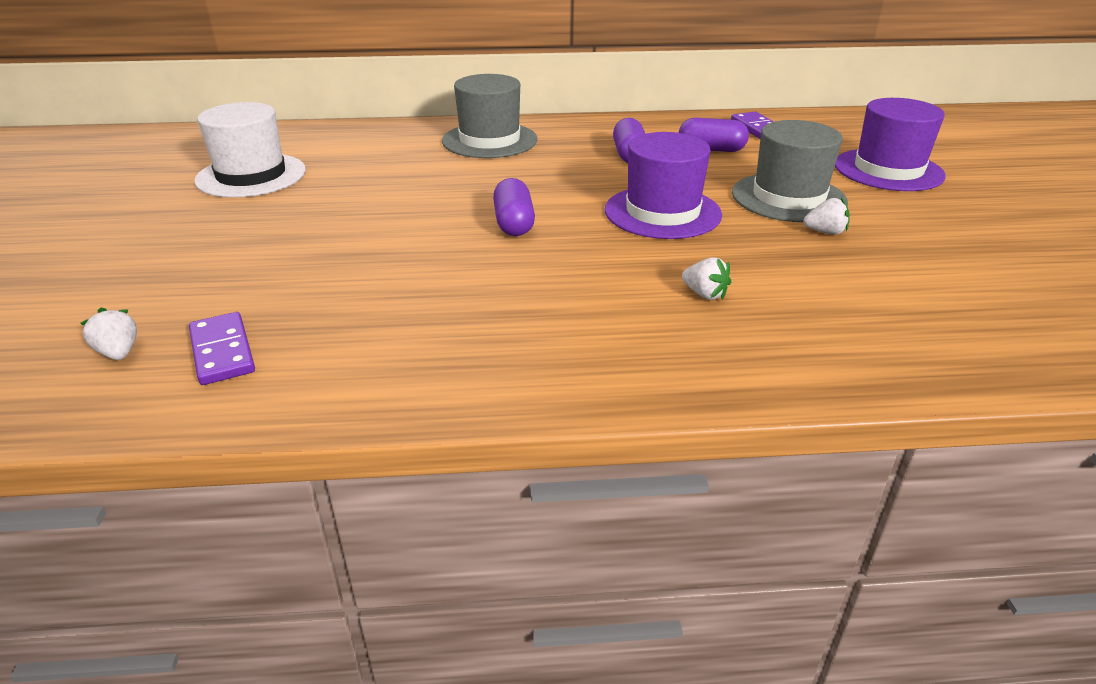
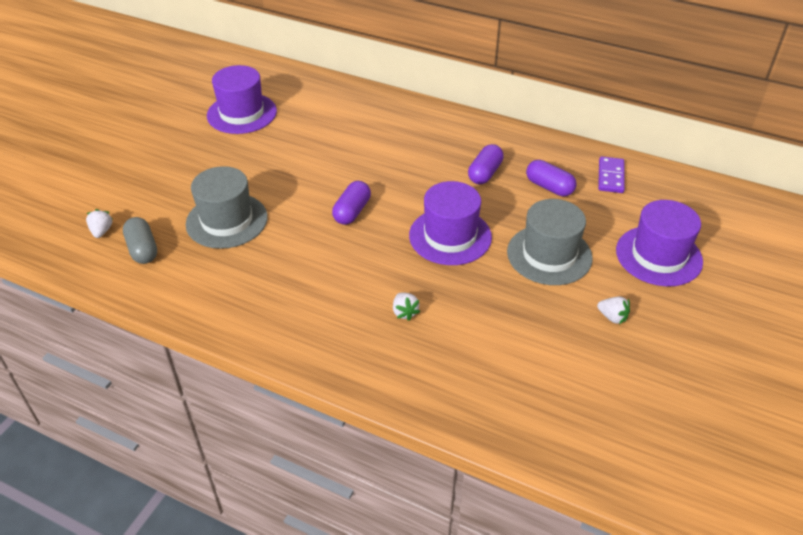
camera: 30 degrees right, 10 degrees up
purple domino [189,312,255,385] -> grey capsule [123,217,157,264]
white hat [194,102,306,198] -> purple hat [207,65,277,134]
grey hat [442,74,538,158] -> grey hat moved to [186,166,268,249]
white strawberry [803,197,850,235] -> white strawberry moved to [597,296,630,324]

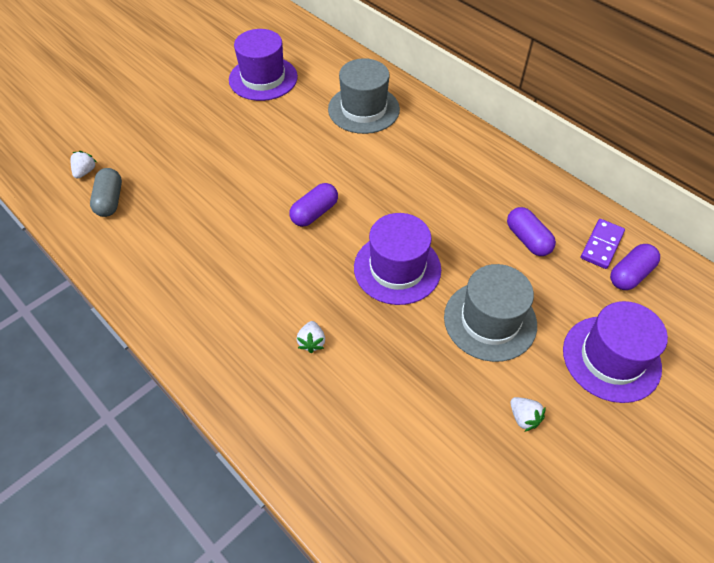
camera: 20 degrees right, 10 degrees up
grey hat [186,166,268,249] -> grey hat moved to [328,58,400,134]
purple capsule [468,144,504,185] -> purple capsule moved to [610,244,660,290]

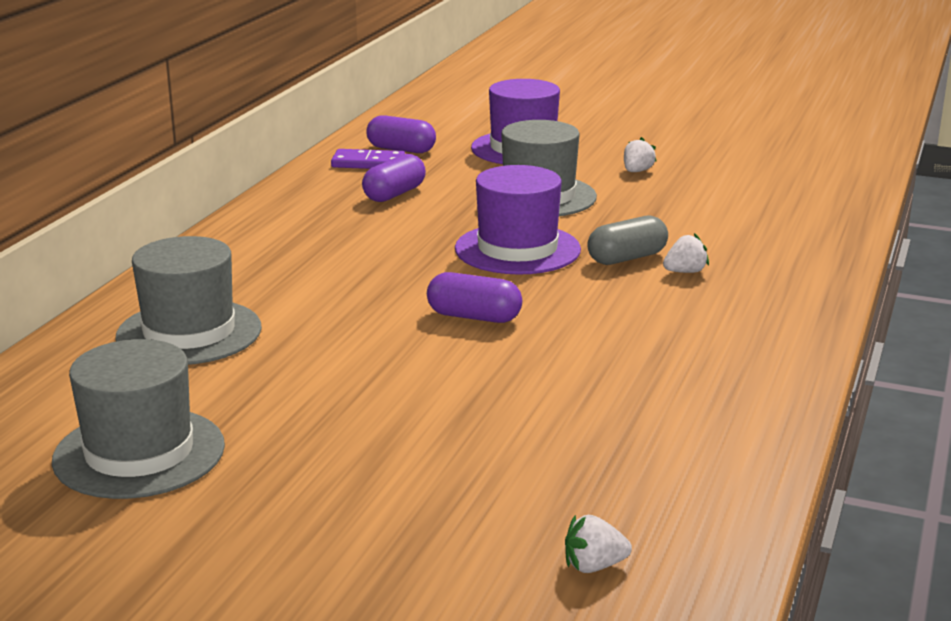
camera: 115 degrees left, 30 degrees down
grey capsule [90,168,122,217] -> grey capsule moved to [587,215,668,265]
purple hat [229,29,298,101] -> grey hat [52,339,225,499]

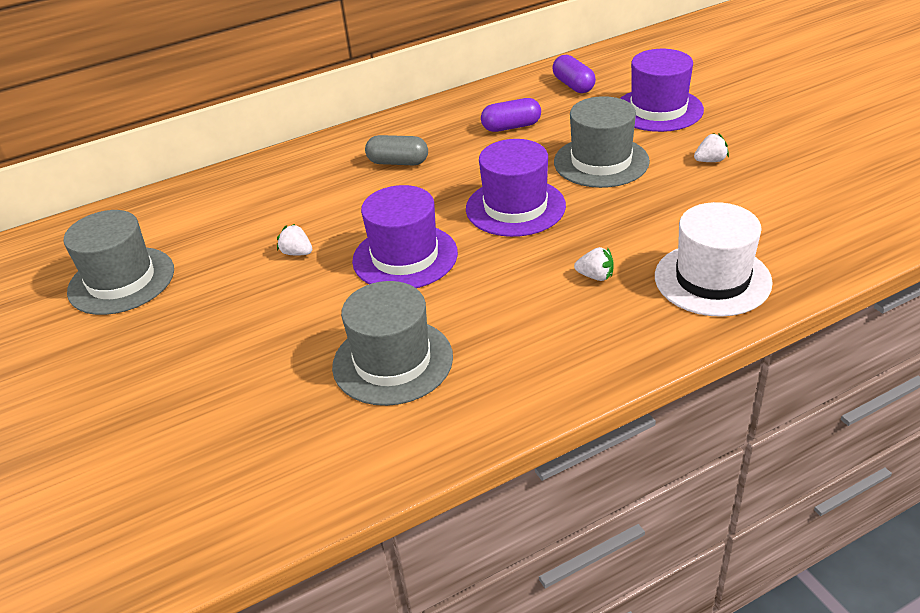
camera: 45 degrees right, 15 degrees up
grey hat [115,236,262,365] -> grey hat moved to [332,281,453,406]
purple domino [331,149,405,169] -> none
purple capsule [427,272,522,323] -> purple hat [352,185,458,288]
white strawberry [565,515,632,573] -> white strawberry moved to [277,224,312,256]
grey capsule [587,215,668,265] -> grey capsule moved to [365,135,428,165]
none -> white hat [655,202,773,317]

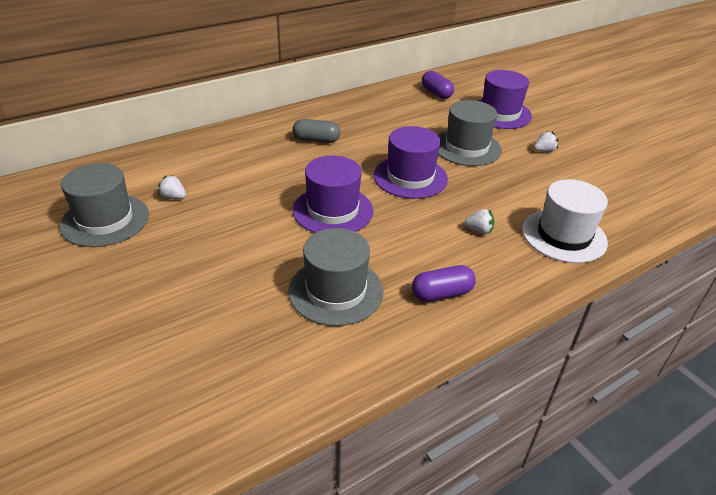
camera: 10 degrees left, 0 degrees up
white strawberry [277,224,312,256] -> white strawberry moved to [158,175,186,199]
purple capsule [481,98,541,132] -> purple capsule moved to [412,265,476,302]

